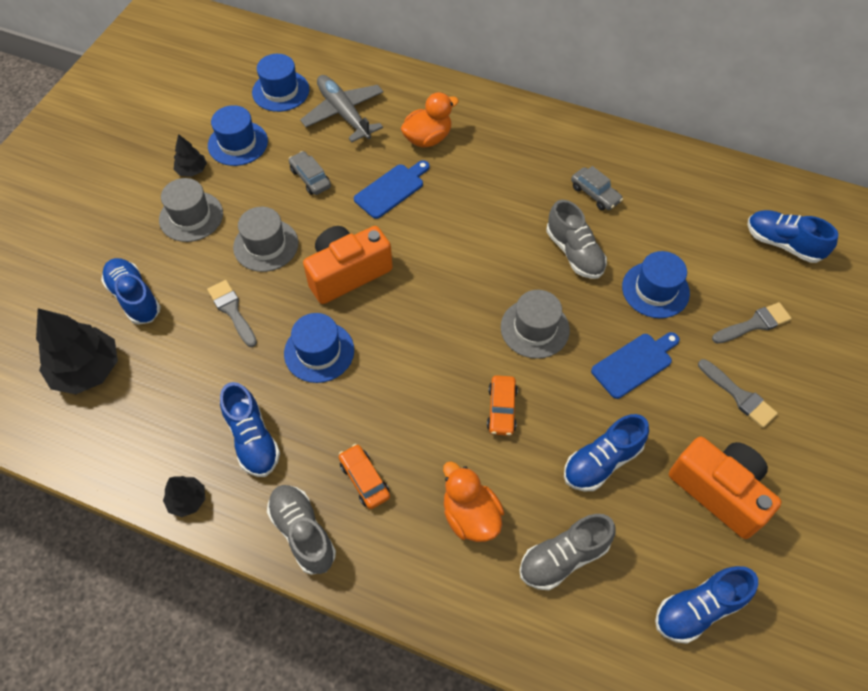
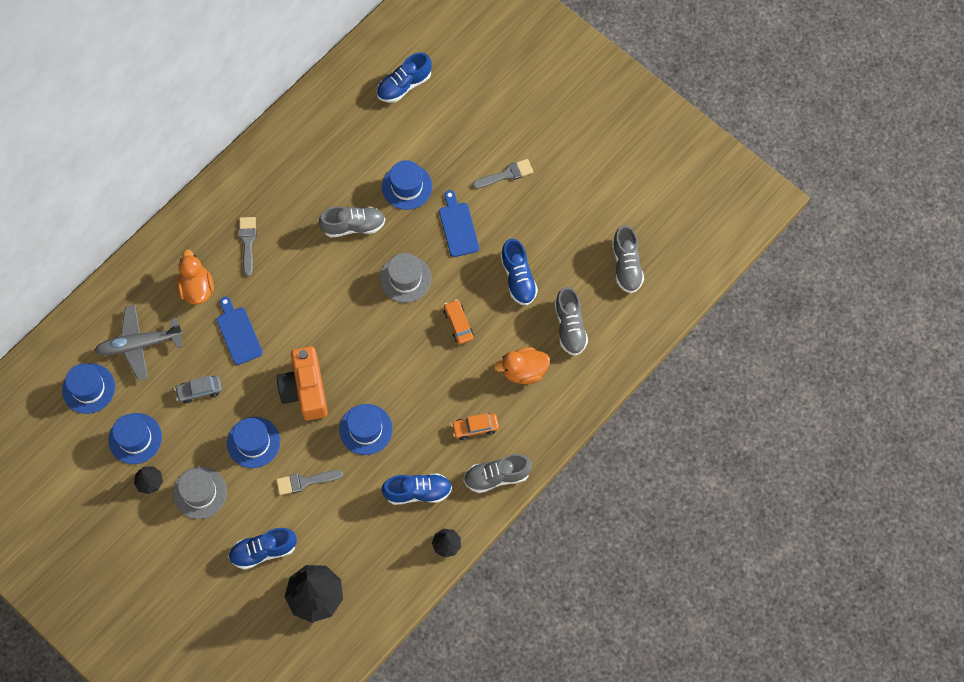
camera: 70 degrees left, 10 degrees up
grey hat [233,207,298,272] -> blue hat [227,417,280,468]
orange car [487,375,518,436] -> orange car turned 135 degrees counterclockwise [444,299,474,344]
grey car [571,166,623,210] -> none
blue shoe [655,566,758,644] -> grey shoe [612,225,644,293]
orange camera [669,436,782,539] -> none
grey brush [712,302,792,344] -> grey brush moved to [239,217,256,276]

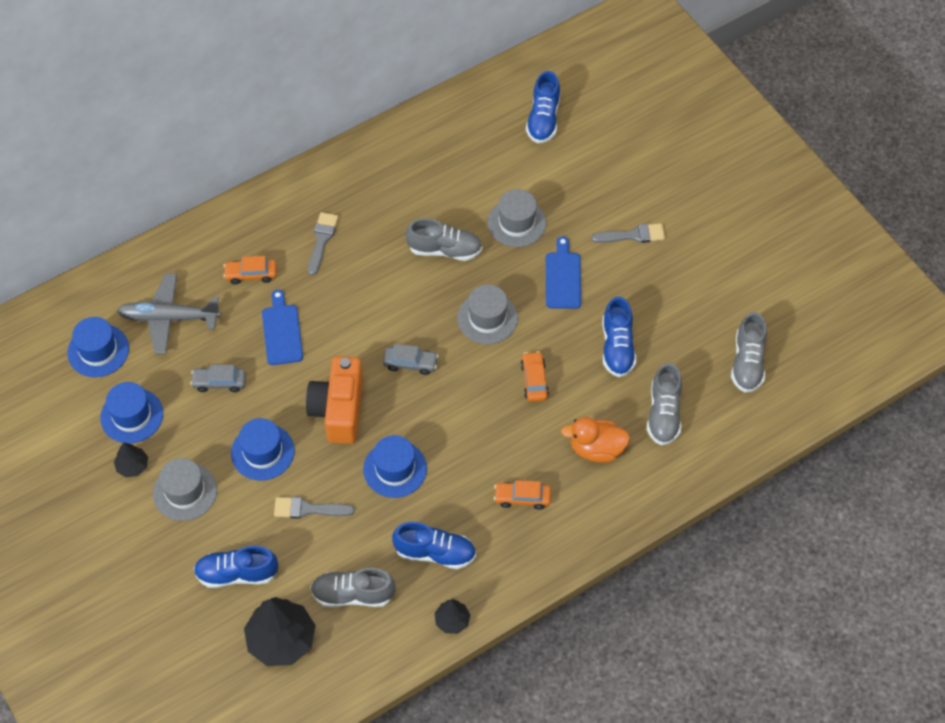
camera: 15 degrees right, 10 degrees down
orange duck [177,250,214,305] -> orange car [224,256,277,284]
blue shoe [377,52,432,103] -> blue shoe turned 60 degrees counterclockwise [526,71,560,143]
blue hat [382,160,432,210] -> grey hat [488,189,546,247]
grey shoe [463,454,532,493] -> grey shoe moved to [310,568,396,608]
none -> grey car [383,344,438,375]

